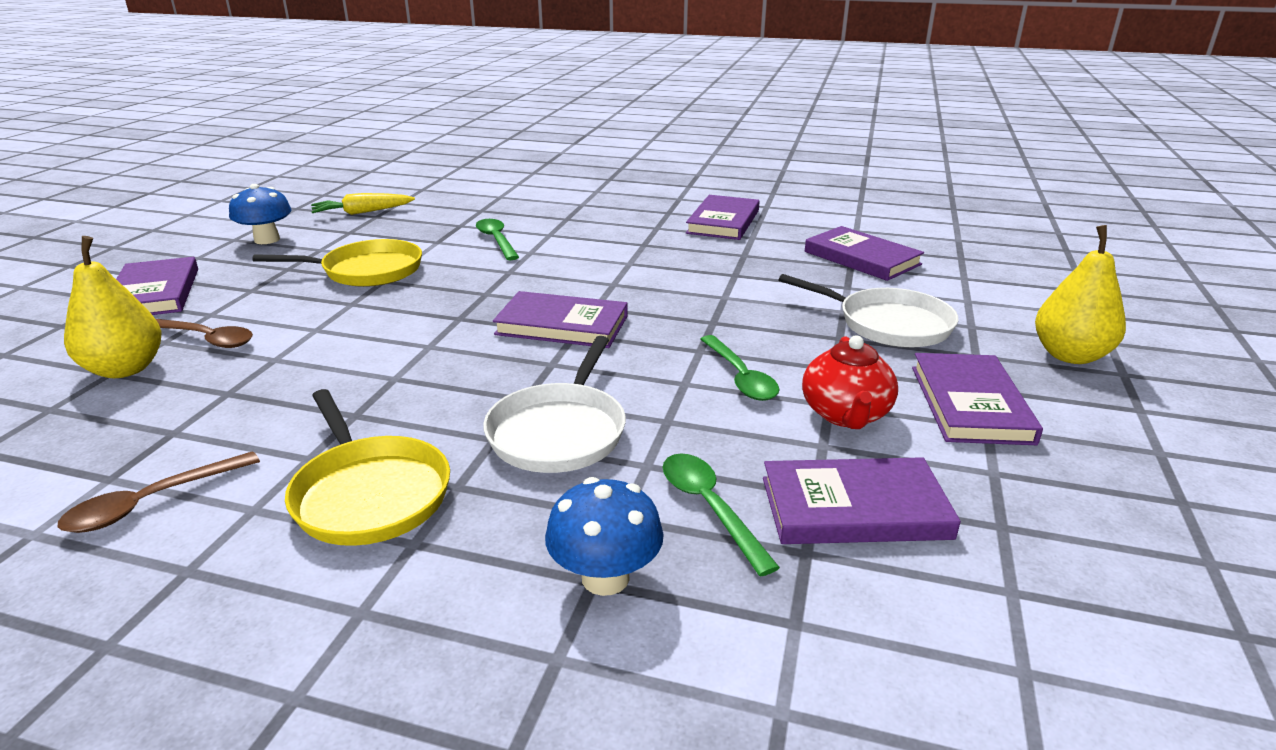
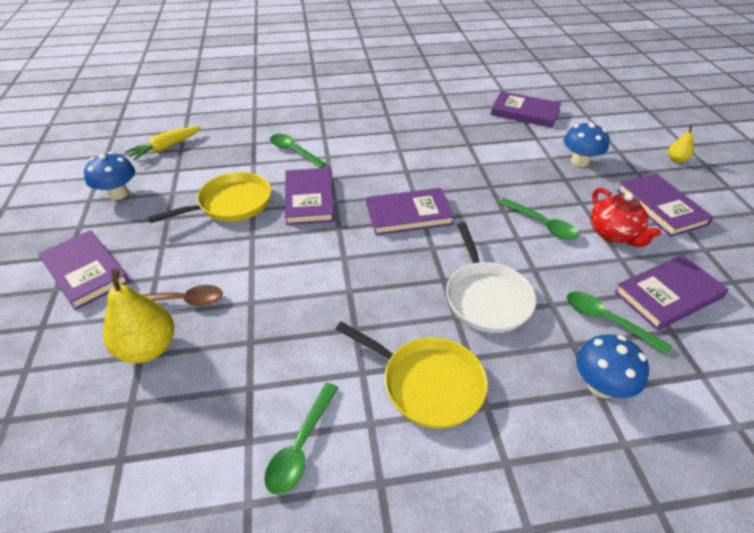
camera: 25 degrees left, 15 degrees up
brown spoon [58,451,260,533] -> green spoon [264,383,338,495]
purple book [686,195,760,240] -> purple book moved to [285,168,335,225]
white pan [778,274,959,348] -> blue mushroom [564,122,609,167]
yellow pear [1035,225,1126,364] -> yellow pear [668,125,694,163], size x0.51

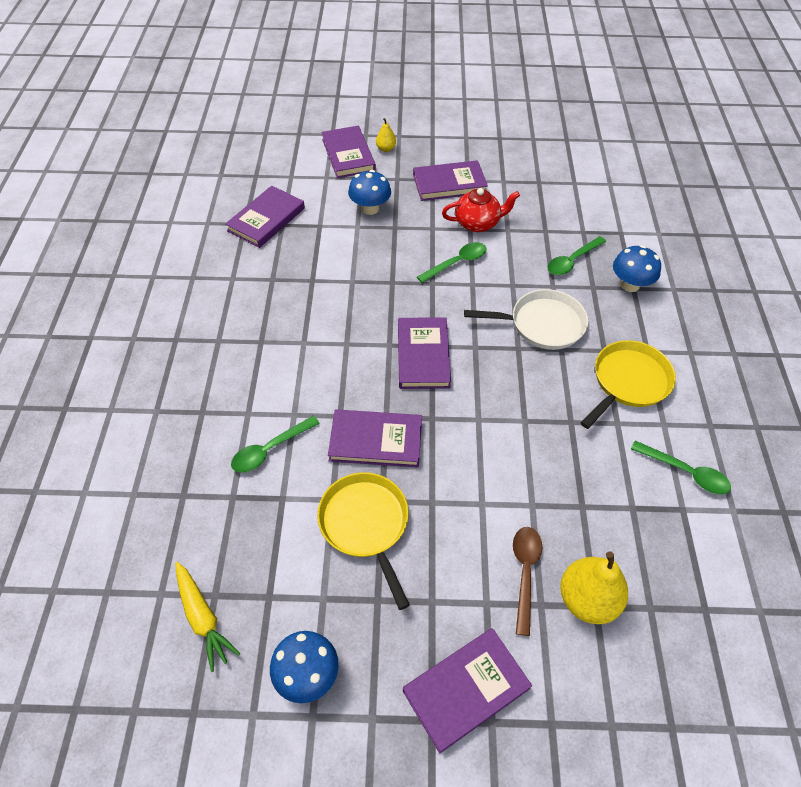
camera: 80 degrees left, 10 degrees up
purple book [614,255,729,331] -> purple book moved to [321,126,376,178]

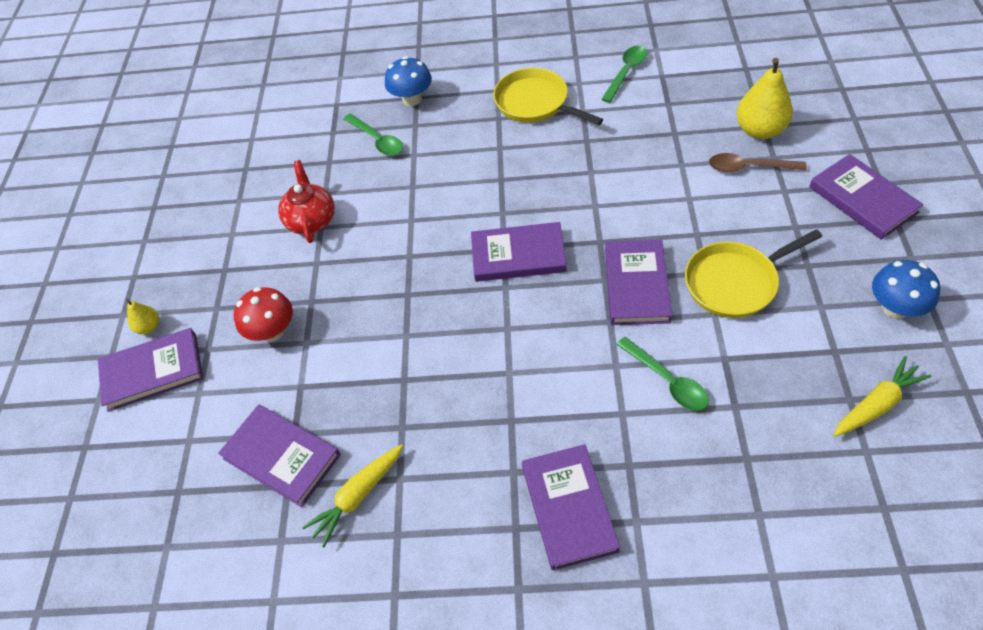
camera: 85 degrees left, 0 degrees up
blue mushroom [348,170,391,215] -> red mushroom [234,287,293,342]
purple book [413,160,488,201] -> purple book moved to [522,444,620,570]
green spoon [417,242,487,283] -> none
white pan [464,289,588,350] -> none
none -> yellow carrot [302,444,403,547]

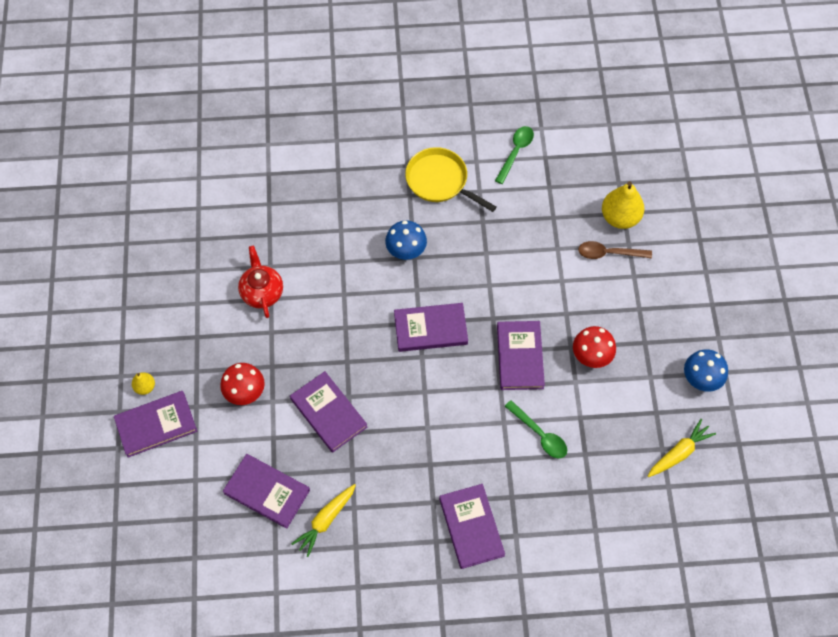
camera: 10 degrees left, 10 degrees up
green spoon [343,114,403,156] -> none
blue mushroom [385,56,432,106] -> blue mushroom moved to [385,221,427,260]
yellow pan [685,229,822,318] -> red mushroom [573,326,616,368]
purple book [809,154,923,240] -> purple book moved to [290,371,368,453]

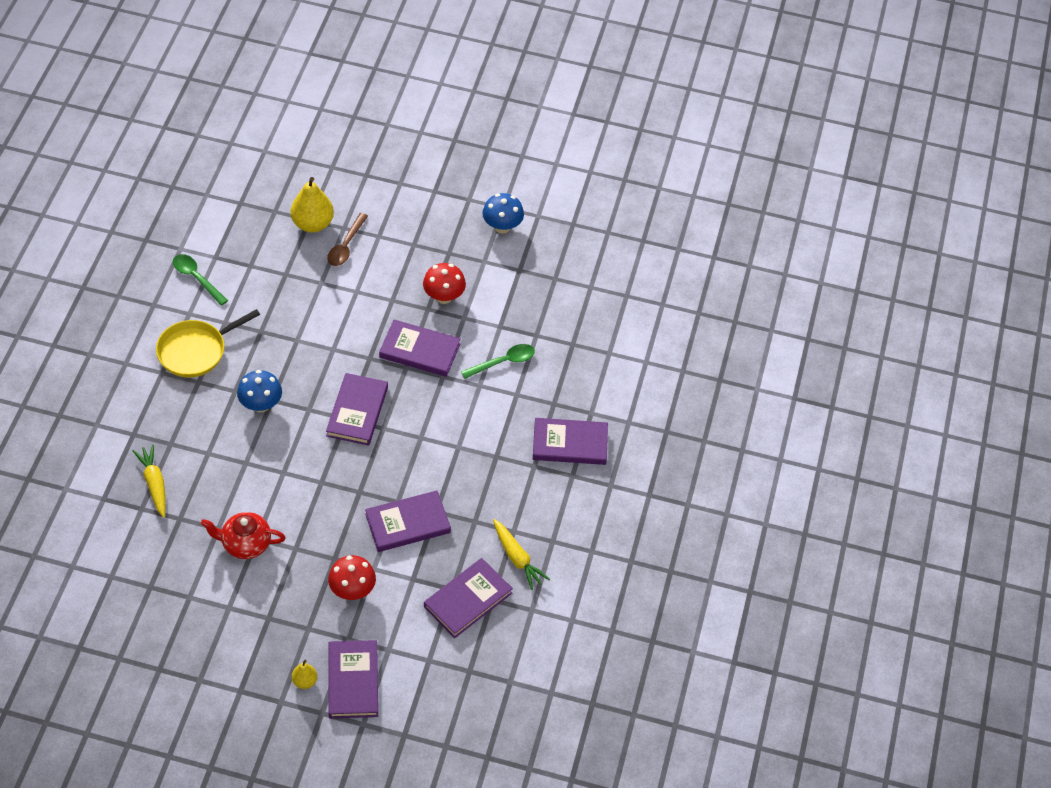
camera: 75 degrees left, 10 degrees down
yellow carrot [648,419,716,477] -> yellow carrot moved to [133,444,166,518]

